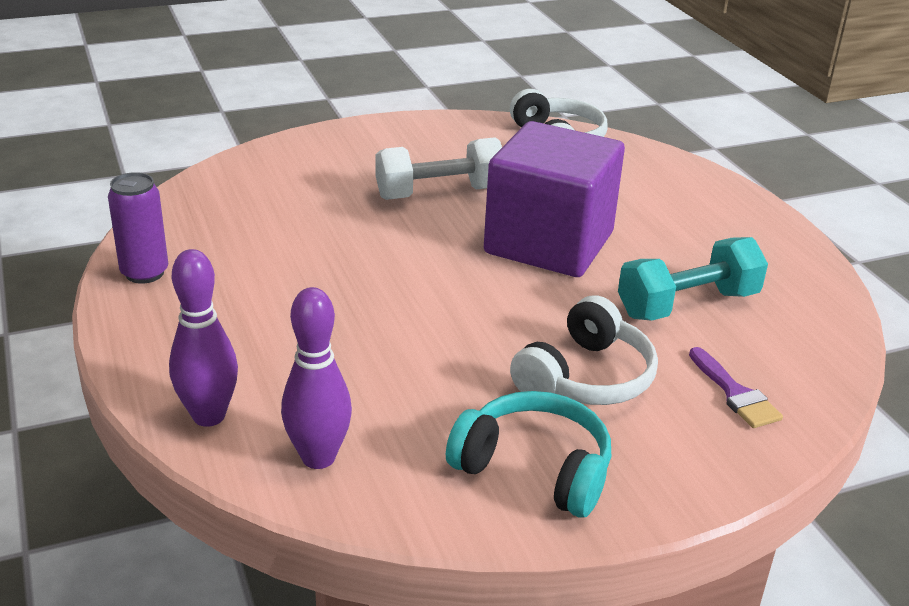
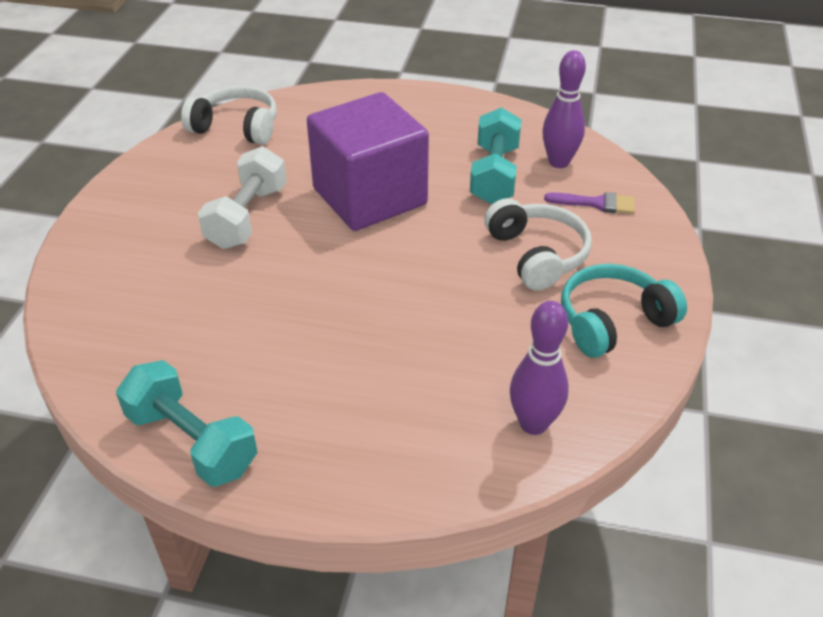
camera: 55 degrees left, 10 degrees up
purple can [108,172,168,284] -> turquoise dumbbell [116,360,258,487]
purple bowling pin [169,249,238,427] -> purple bowling pin moved to [542,50,586,168]

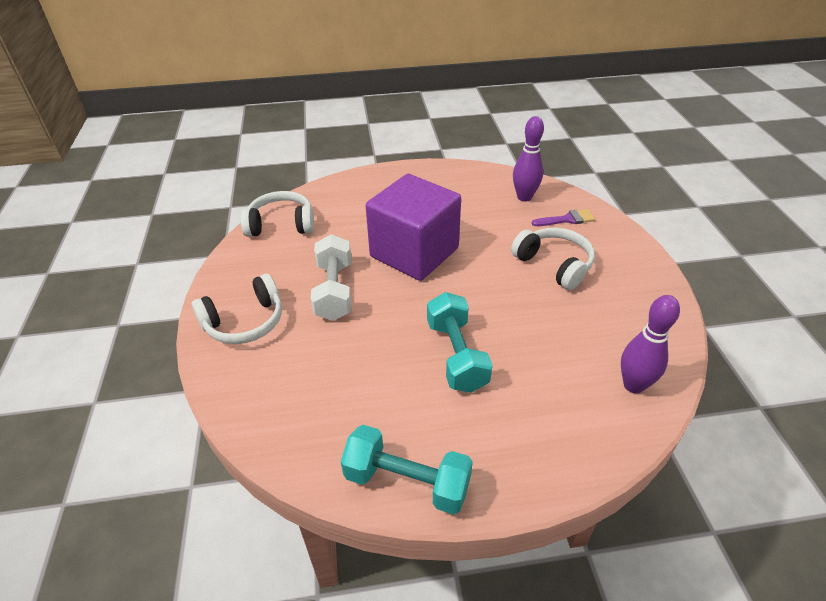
camera: 20 degrees left, 0 degrees up
turquoise dumbbell [470,107,522,204] -> turquoise dumbbell moved to [427,292,493,393]
turquoise headphones [561,264,687,358] -> none
none -> white headphones [192,274,282,344]

